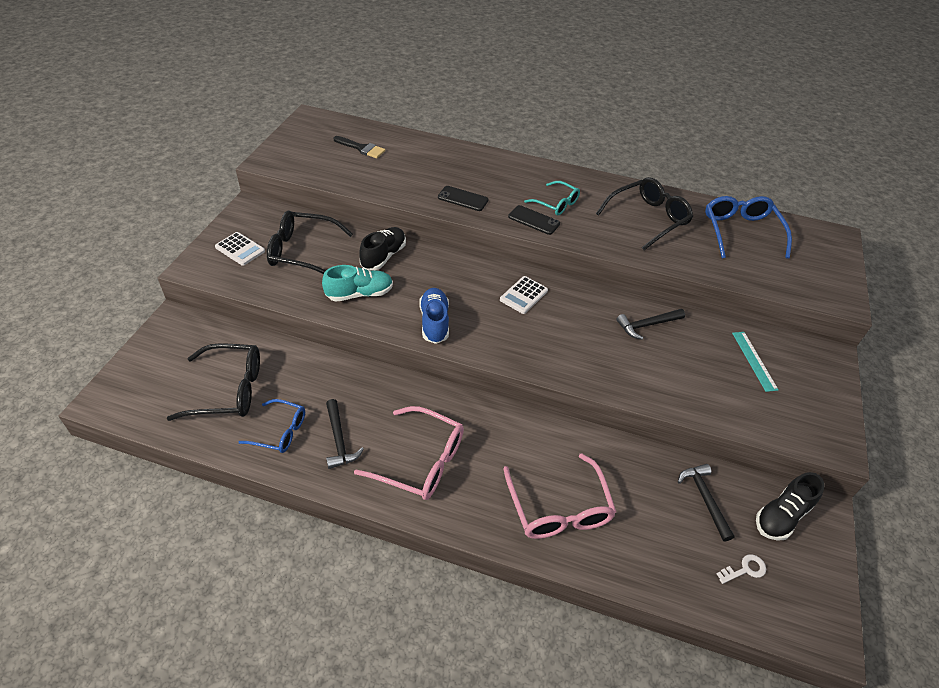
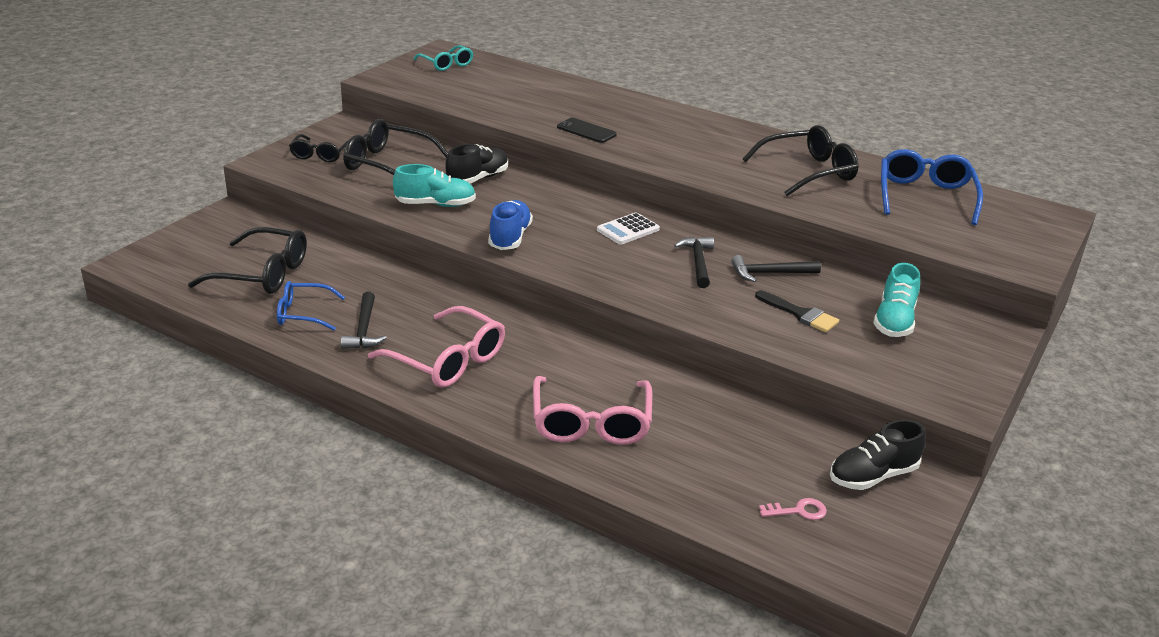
camera: 15 degrees right, 15 degrees down
white calculator [215,232,265,266] -> black glasses [289,134,350,162]
blue glasses [239,399,305,453] -> blue glasses turned 150 degrees clockwise [277,281,345,331]
black brush [333,136,385,159] -> black brush moved to [755,290,839,332]
black phone [508,205,560,235] -> none
turquoise glasses [524,181,580,216] -> turquoise glasses moved to [414,45,473,71]
black hammer [678,464,735,541] -> black hammer moved to [674,237,714,288]
white key [717,554,766,584] -> pink key [759,498,827,520]
turquoise ruler [732,332,778,392] -> turquoise shoe [873,263,920,337]

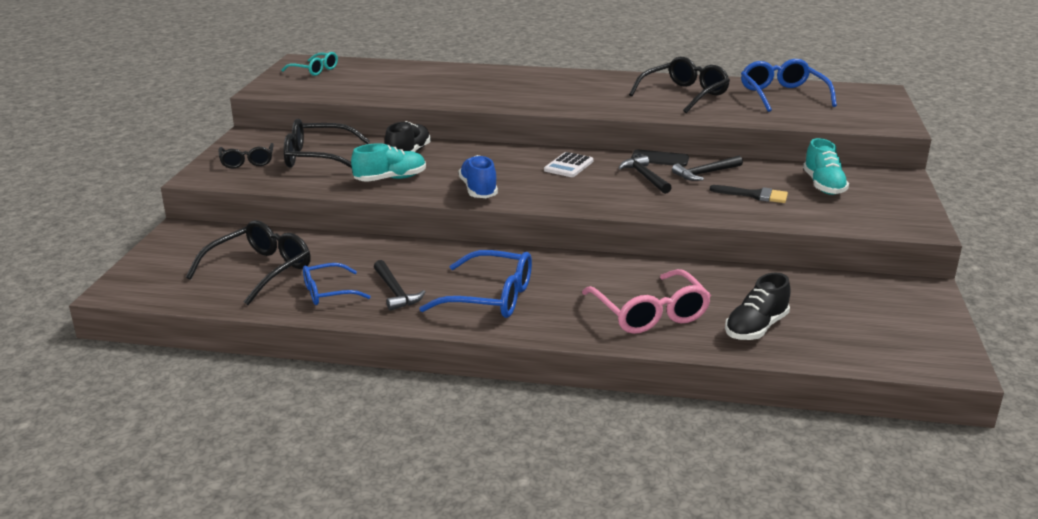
camera: 20 degrees left, 5 degrees down
black glasses [188,227,307,294] -> black glasses turned 45 degrees counterclockwise [186,220,311,305]
pink glasses [368,306,505,388] -> blue glasses [419,250,532,318]
black phone [557,118,617,143] -> black phone moved to [631,150,689,166]
pink key [759,498,827,520] -> none
black shoe [830,419,926,490] -> black shoe moved to [725,273,791,340]

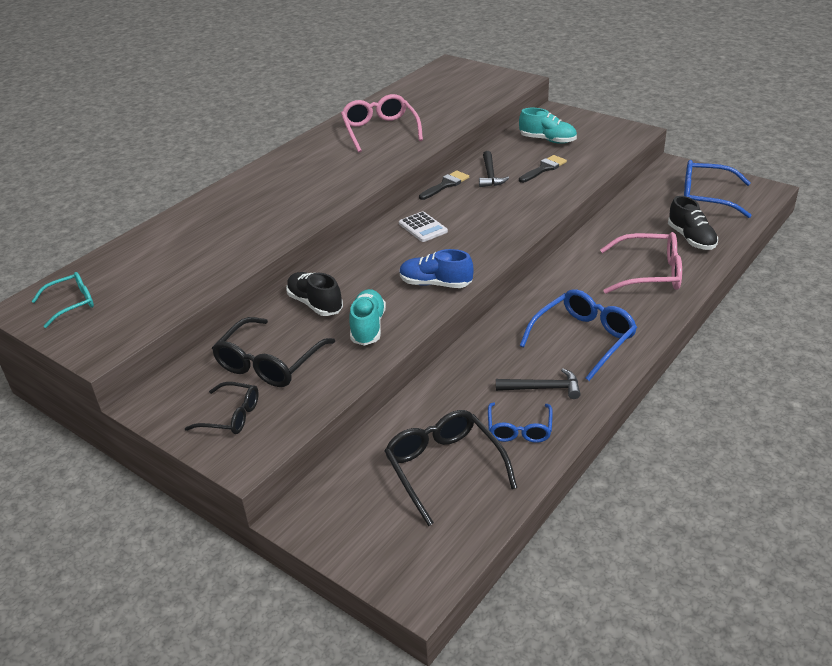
camera: 60 degrees left, 10 degrees up
black hammer [619,156,672,194] -> none
black glasses [629,57,730,113] -> pink glasses [341,94,423,152]
black phone [631,150,689,166] -> black brush [419,170,469,200]
blue glasses [741,59,837,112] -> blue glasses moved to [684,160,752,218]

